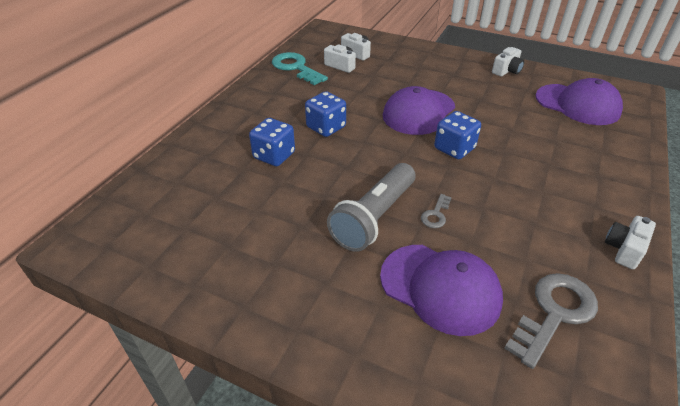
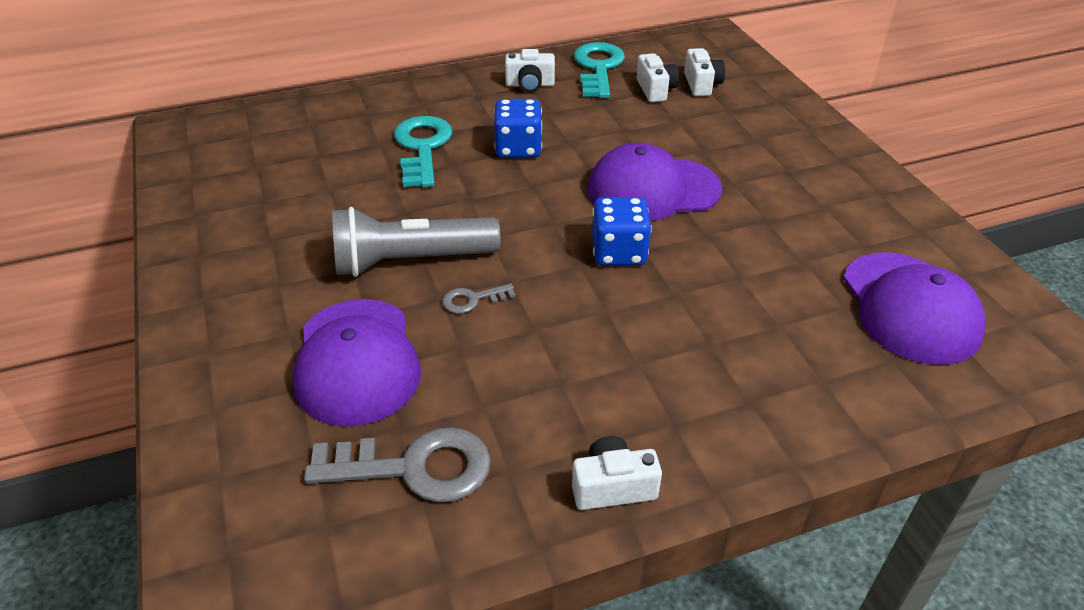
camera: 45 degrees right, 0 degrees up
blue dice [249,118,295,166] -> turquoise key [394,116,452,187]
white camera [492,47,524,77] -> white camera moved to [505,49,555,92]

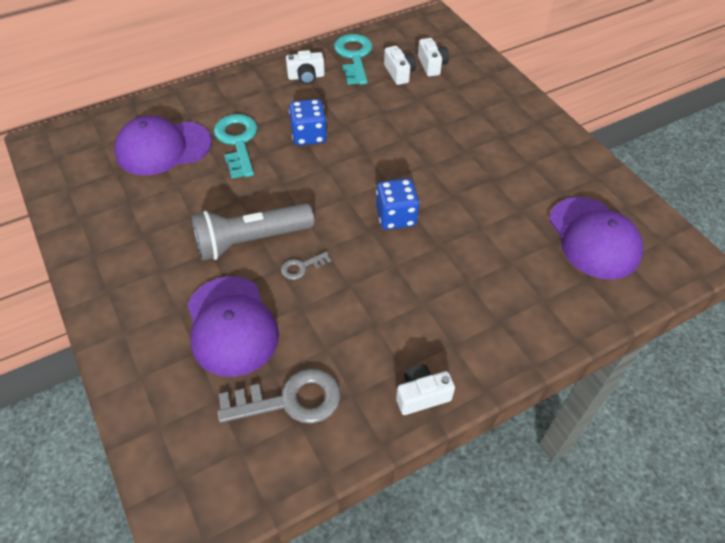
camera: 10 degrees left, 10 degrees up
purple cap [588,143,722,221] -> purple cap moved to [114,116,212,176]

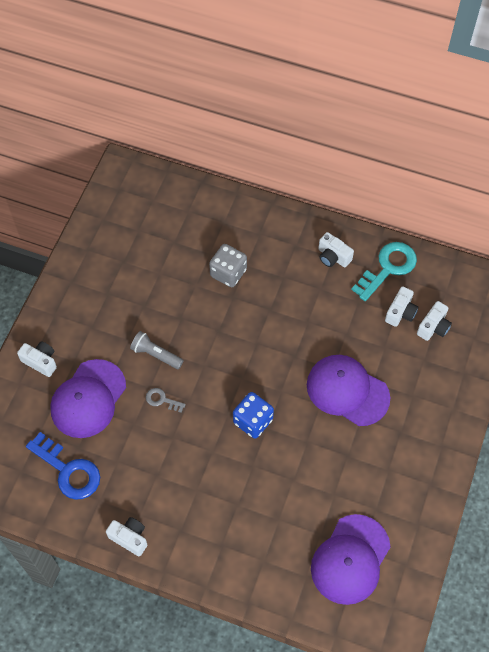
camera: 50 degrees right, 10 degrees up
purple cap [114,116,212,176] -> purple cap moved to [307,355,390,426]
grey flashlight [192,203,314,261] -> grey flashlight [130,331,184,369], size x0.57
turquoise key [214,114,258,179] -> grey dice [209,244,247,287]
grey key [217,369,341,424] -> blue key [26,432,100,500]
blue dice [289,99,327,146] -> none
none -> white camera [17,341,57,377]

